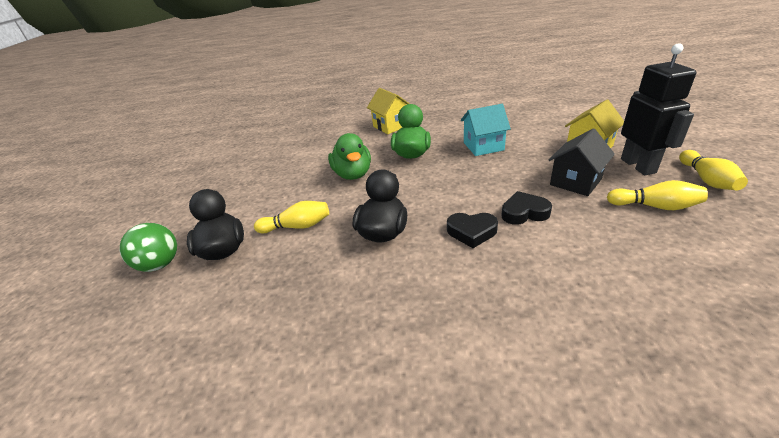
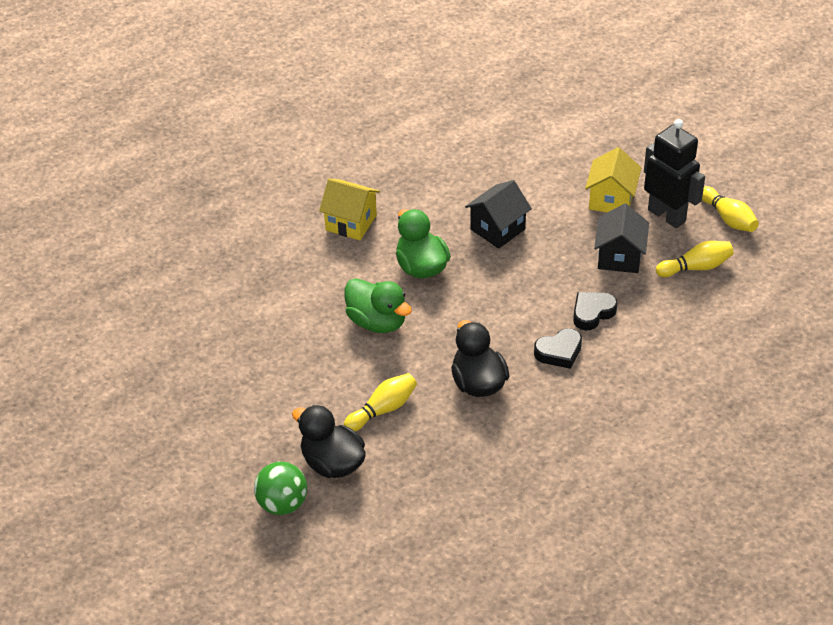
camera: 35 degrees left, 10 degrees up
turquoise house [461,104,511,156] -> black house [465,180,532,249]

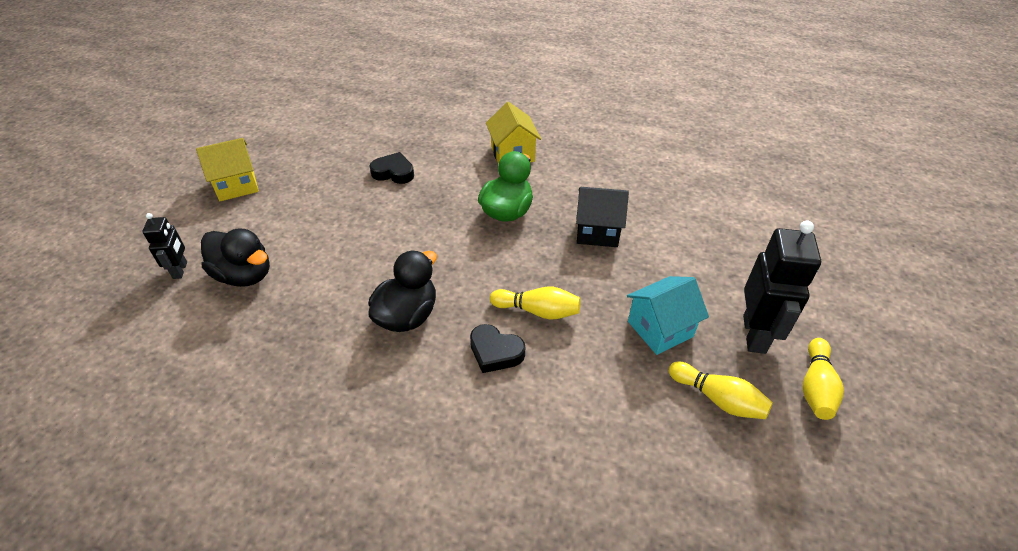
camera: 50 degrees right, 0 degrees up
green ball [254,462,307,515] -> black robot [142,213,187,279]
black duck [292,405,366,478] -> black duck turned 120 degrees clockwise [201,228,270,287]
yellow bowling pin [344,373,417,431] -> yellow bowling pin moved to [490,287,581,320]
green duck [345,278,412,333] -> none
black heart [573,292,617,330] -> black heart moved to [369,152,414,184]
yellow house [585,147,641,212] -> yellow house moved to [196,138,259,201]
black house [594,204,649,273] -> turquoise house [627,276,709,355]

